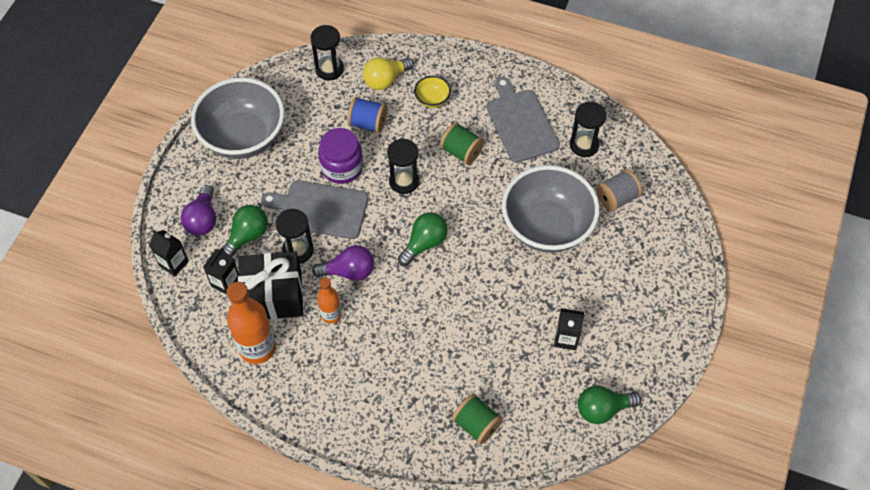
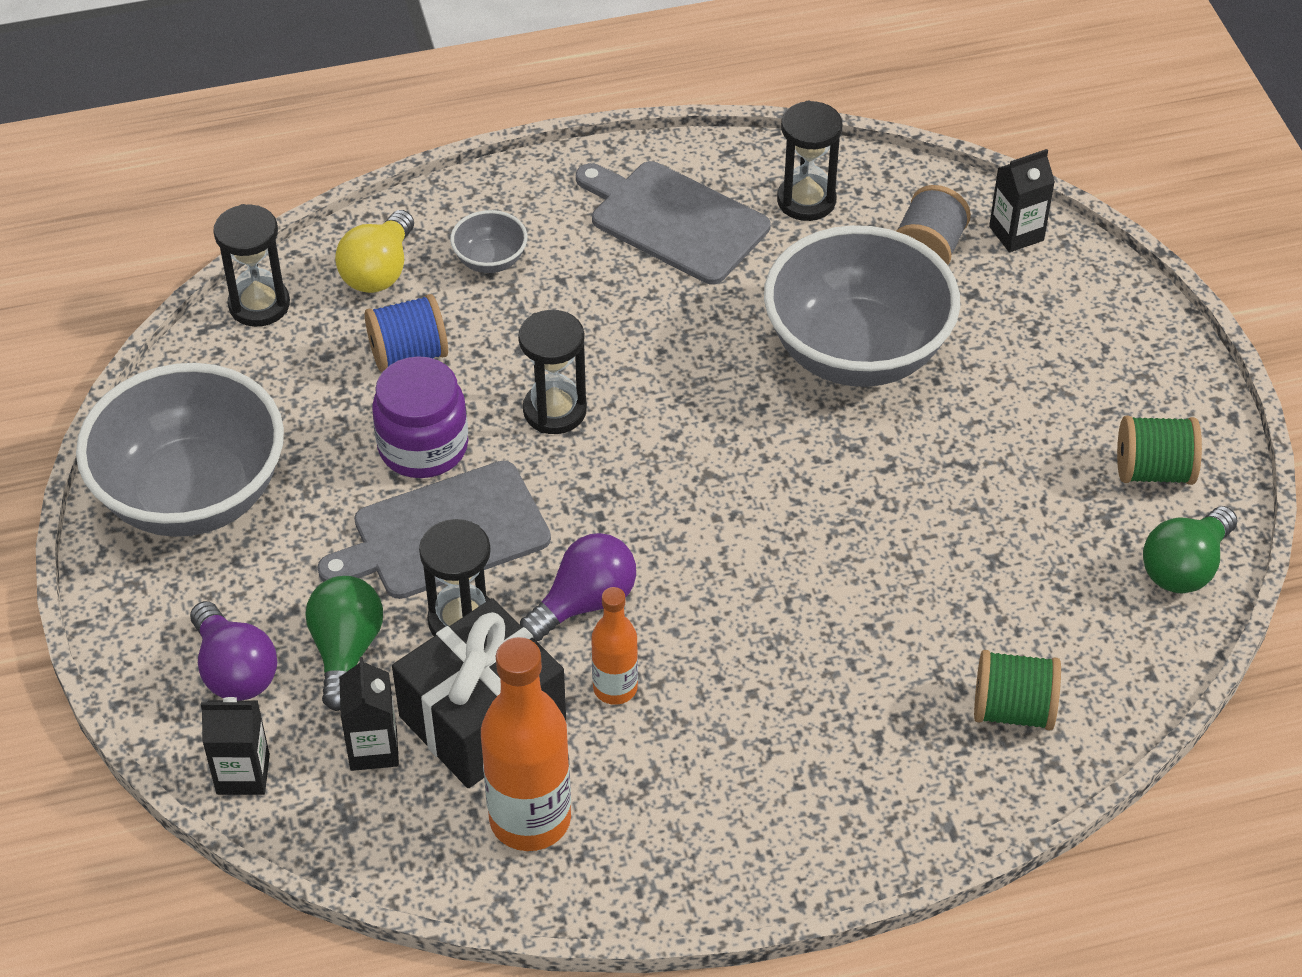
camera: 35 degrees left, 10 degrees down
green light bulb [398,212,448,266] -> none
yellow bowl [414,76,451,108] -> grey bowl [450,210,527,273]
green spool [440,123,484,165] -> green spool moved to [1117,416,1202,485]
black carton [554,308,584,350] -> black carton moved to [989,149,1055,252]

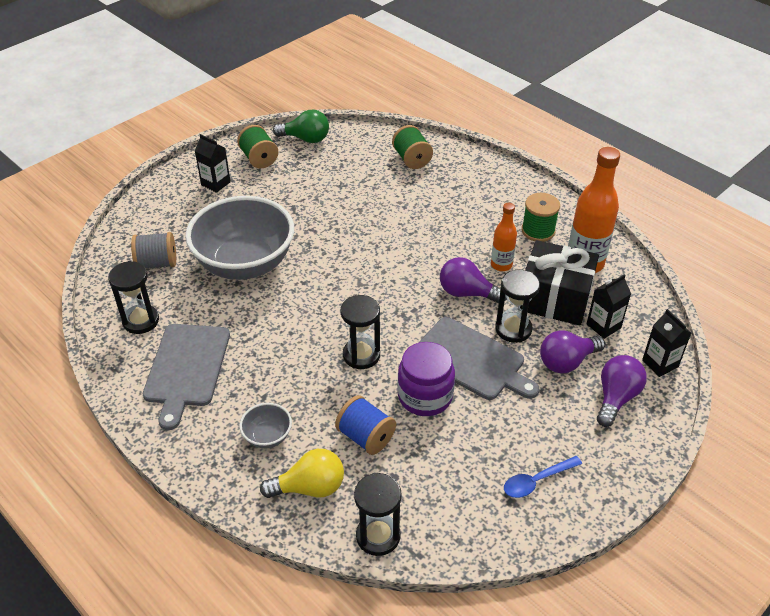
camera: 120 degrees left, 5 degrees down
grey bowl [76,363,284,537] -> blue spoon [504,456,582,498]
green light bulb [305,576,383,711] -> purple light bulb [540,330,605,373]
black carton [989,149,1055,252] -> black carton moved to [195,134,231,193]
none -> green spool [522,193,560,242]

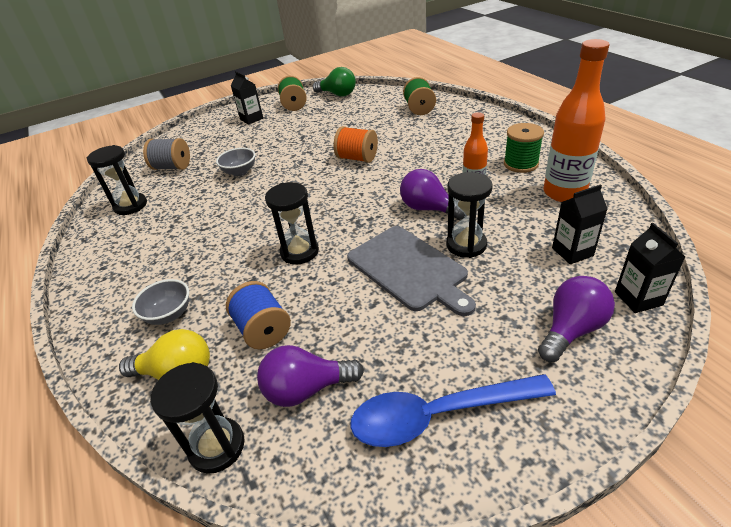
camera: 20 degrees right, 5 degrees down
grey cutting board [143,324,230,430] -> none
grey bowl [185,196,294,280] -> grey bowl [216,148,255,176], size x0.41
purple jar [397,342,455,416] -> none
blue spoon [504,456,582,498] -> blue spoon [350,374,556,447], size x1.75
black gift [520,240,599,326] -> none
purple light bulb [540,330,605,373] -> purple light bulb moved to [257,345,364,407]
none -> orange spool [334,126,378,163]

